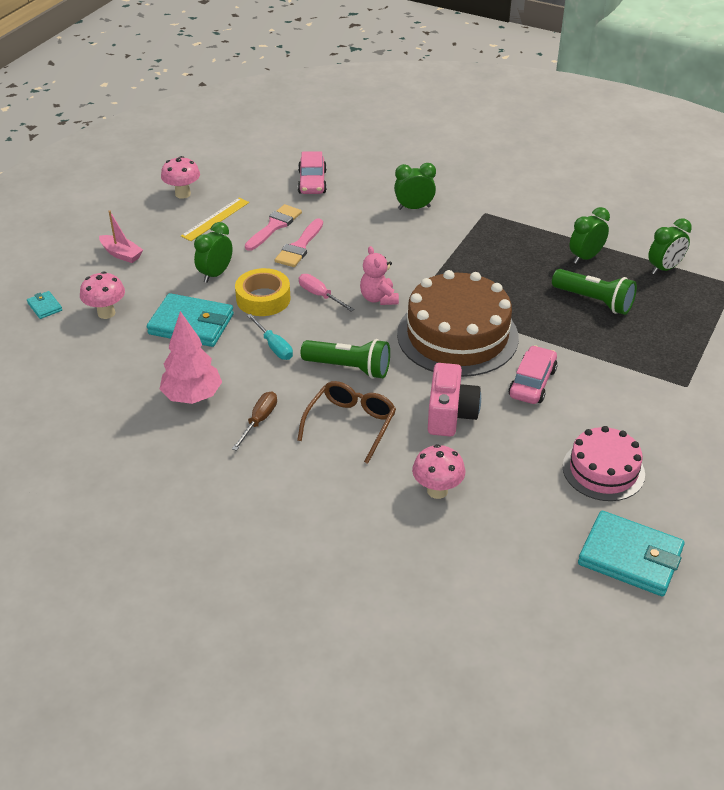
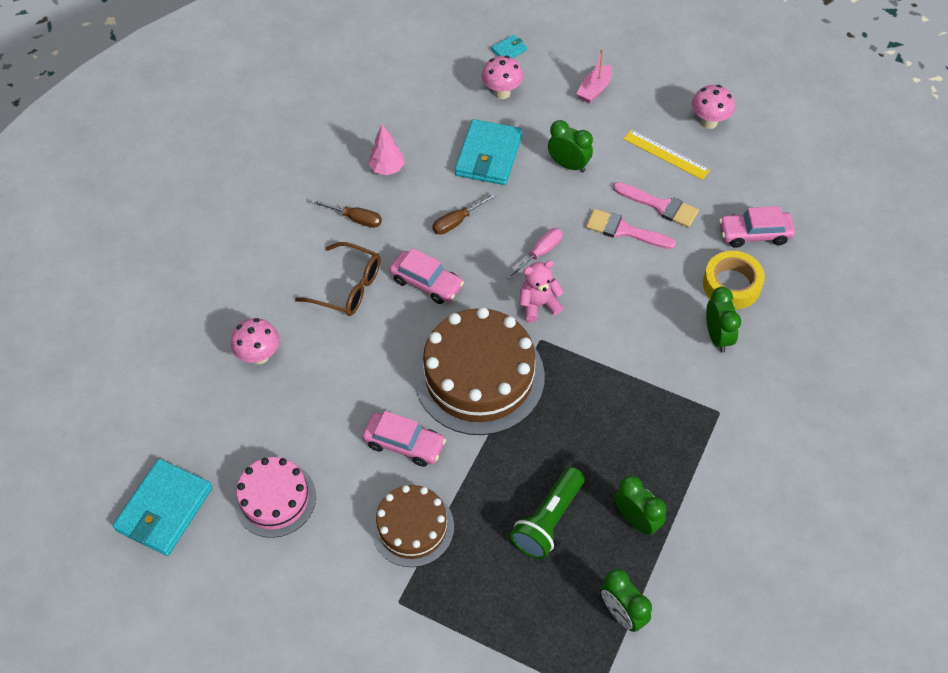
camera: 90 degrees right, 15 degrees up
pink tree [159,311,222,404] -> pink tree [368,124,405,175], size x0.66
yellow tape [235,268,291,316] -> yellow tape moved to [703,251,765,309]
turquoise screwdriver [247,314,293,360] -> brown screwdriver [432,193,497,235]
green flashlight [301,339,390,379] -> pink car [389,248,464,304]
pink camera [428,363,481,437] -> none
none -> brown cake [371,485,454,567]

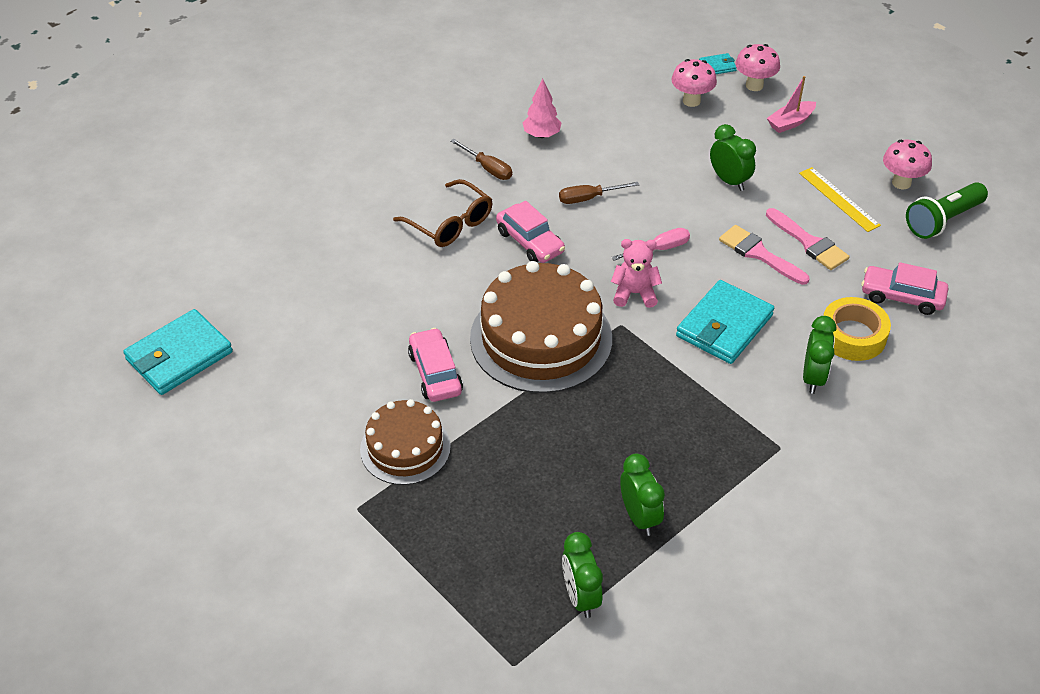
camera: 20 degrees right, 10 degrees down
pink mushroom [231,318,279,364] -> pink mushroom moved to [735,44,780,91]
pink cake [234,457,316,538] -> none
pink car [362,411,446,467] -> pink car turned 150 degrees counterclockwise [408,328,463,402]
turquoise wallet [455,119,522,185] -> turquoise wallet moved to [676,280,774,364]
green flashlight [510,467,585,559] -> green flashlight moved to [906,182,988,239]

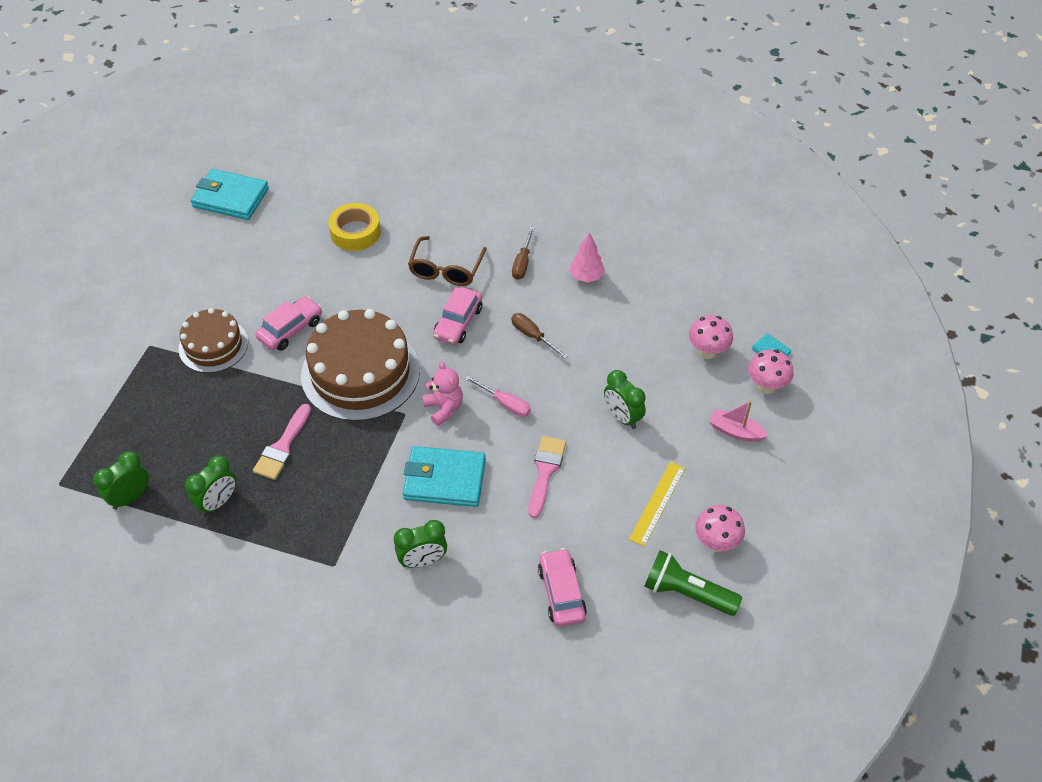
camera: 60 degrees right, 5 degrees up
green clock [710,124,756,191] -> green clock turned 120 degrees clockwise [604,370,646,429]
pink brush [766,208,850,270] -> pink brush moved to [253,404,311,480]
yellow tape [823,297,891,361] -> yellow tape moved to [328,203,381,251]

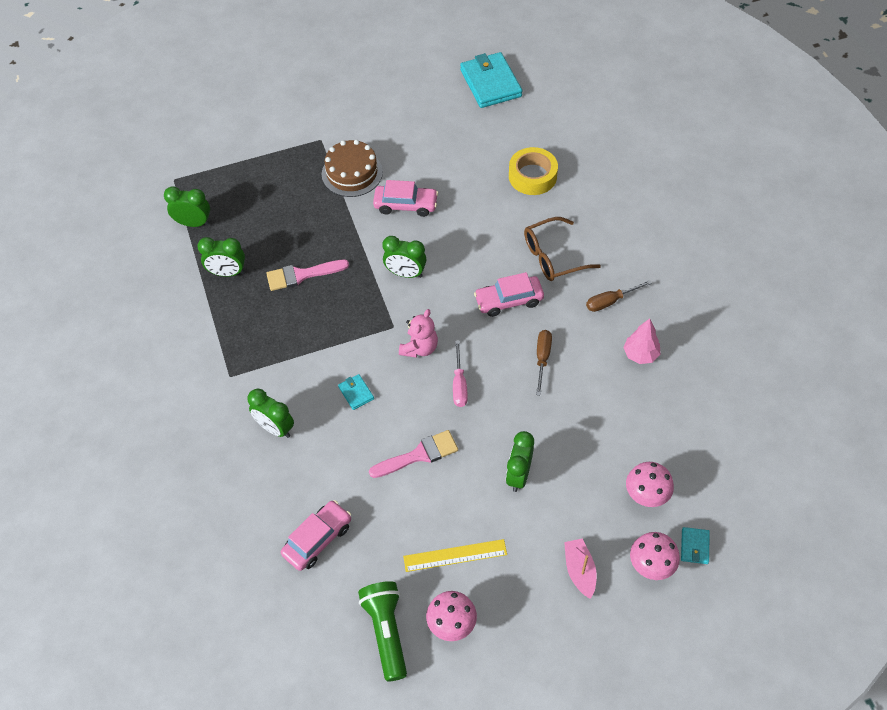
camera: 55 degrees right, 5 degrees up
brown cake [301,309,420,421] -> green clock [382,236,426,278]
turquoise wallet [403,446,486,507] -> turquoise wallet [338,374,374,410], size x0.45

